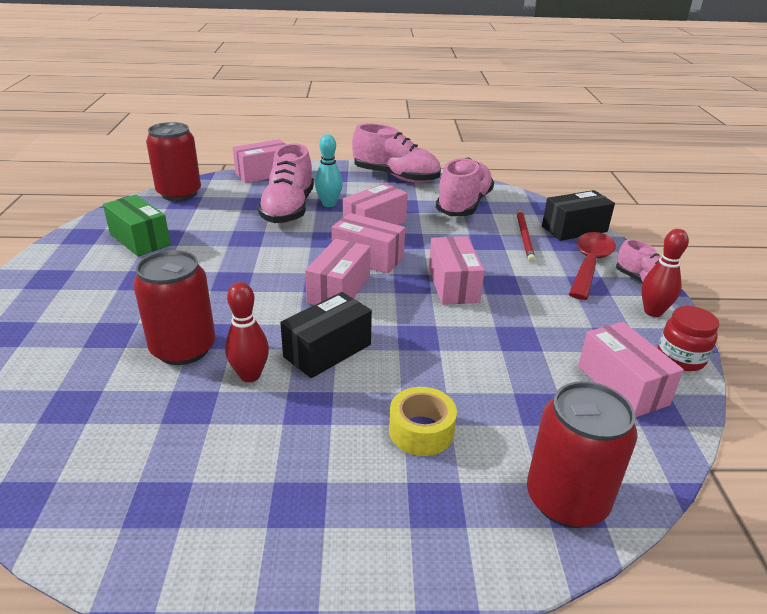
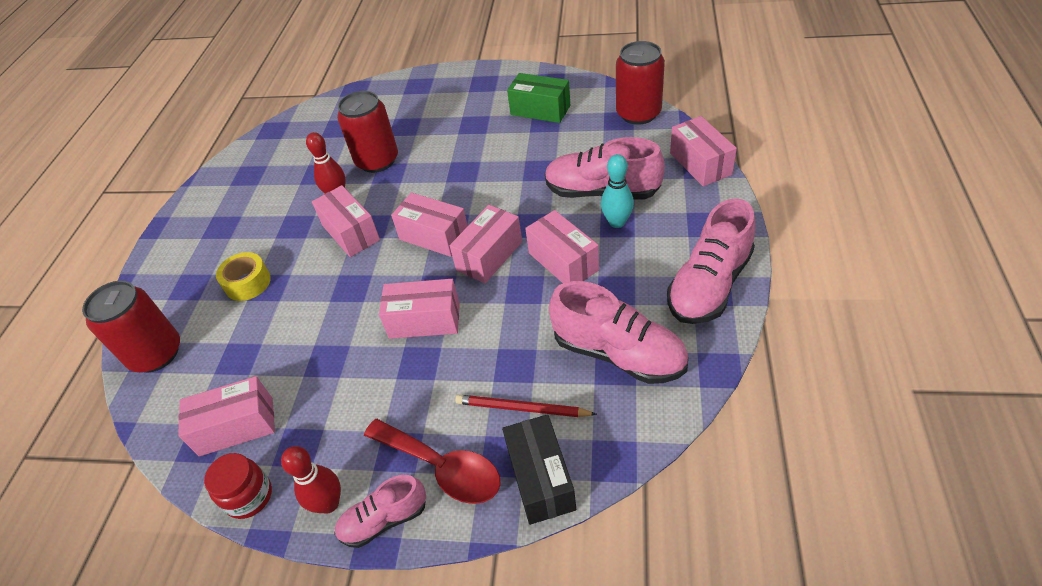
camera: 105 degrees right, 15 degrees up
green box [103,195,171,257] -> green box turned 60 degrees clockwise [507,73,570,123]
black box [280,292,372,378] -> pink box [312,185,380,257]

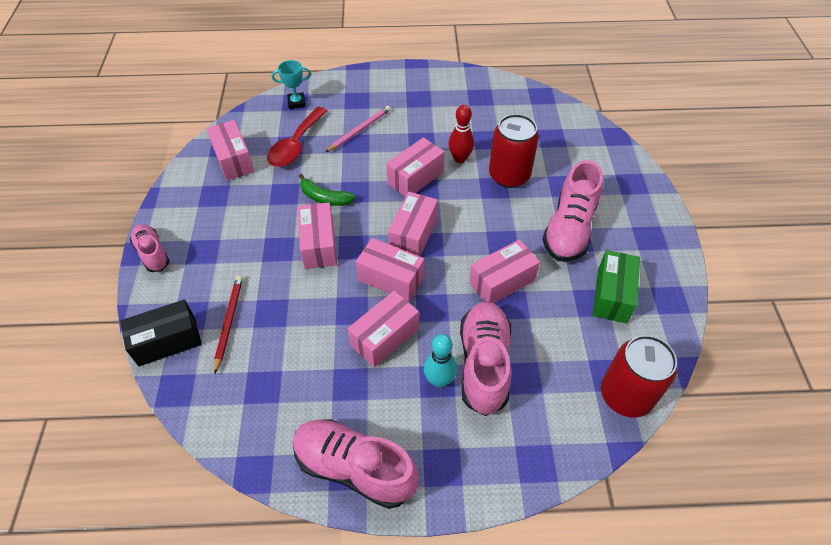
camera: 75 degrees right, 5 degrees up
red can [82,281,180,372] -> turquoise trophy [272,60,311,109]
red jar [204,453,272,519] -> none
yellow tape [216,252,271,301] -> pink pencil [326,106,391,152]
red bowling pin [281,446,341,514] -> none
red spoon [364,419,501,504] -> red spoon moved to [267,107,327,167]
pink shoe [549,281,688,384] -> pink shoe moved to [542,160,603,262]
pink box [670,116,737,186] -> pink box moved to [469,240,540,303]
none -> green banana [299,173,355,206]

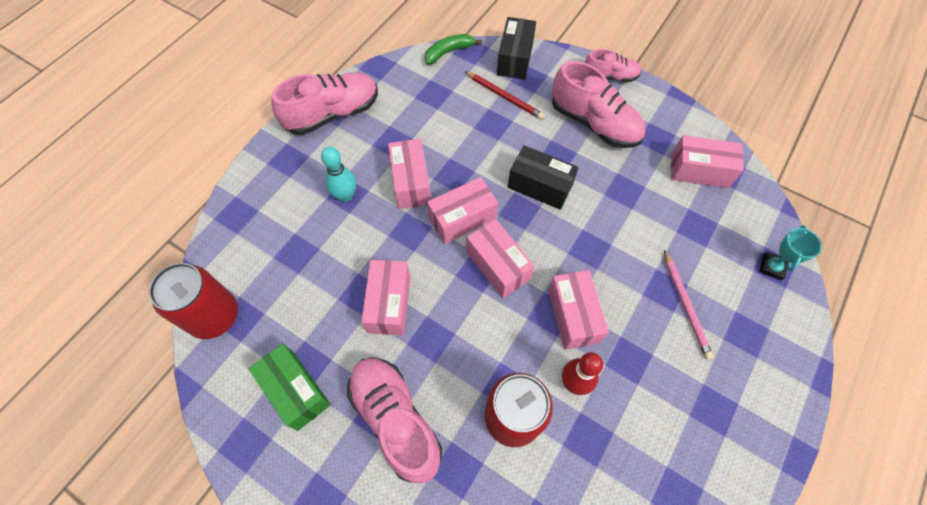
camera: 125 degrees right, 10 degrees up
red spoon [267,107,327,167] -> none
pink box [298,203,337,269] -> black box [508,145,579,210]
green banana [299,173,355,206] -> green banana moved to [425,34,482,65]
pink shoe [460,301,511,416] -> pink shoe moved to [552,61,646,148]

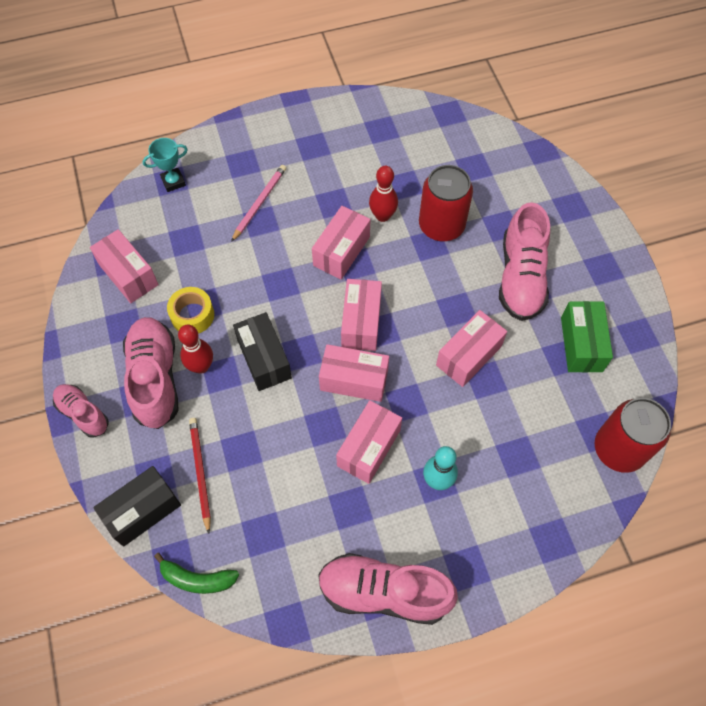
camera: 140 degrees left, 0 degrees up
none -> yellow tape [167,287,214,334]
none -> red bowling pin [178,325,213,374]

